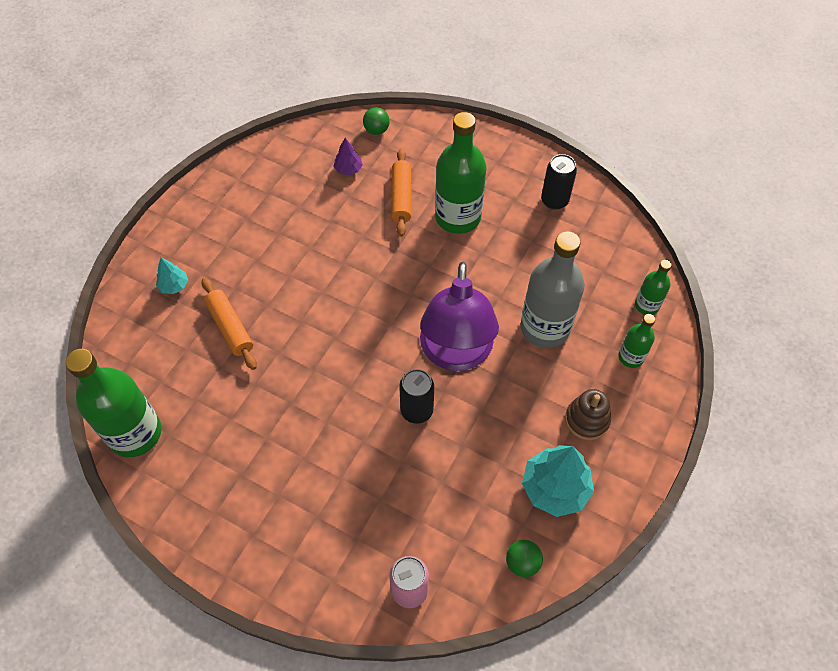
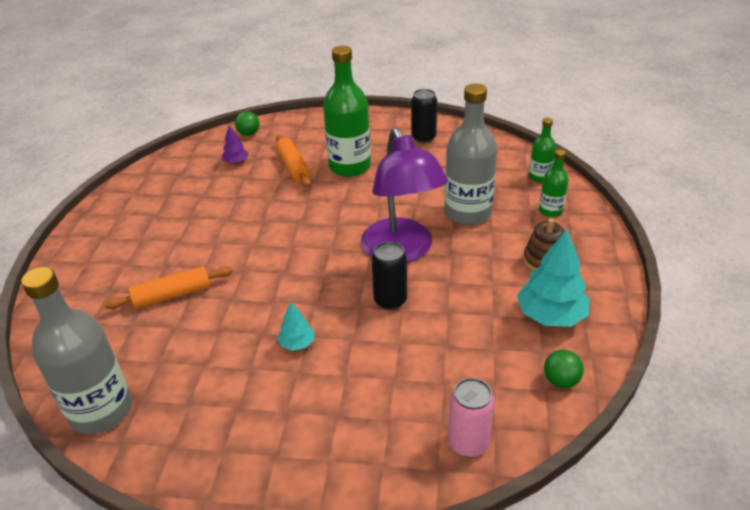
camera: 20 degrees left, 20 degrees down
green bottle [66,349,162,457] -> grey bottle [21,267,132,434]
turquoise tree [156,257,188,294] -> turquoise tree moved to [277,302,314,351]
orange rolling pin [202,278,257,370] -> orange rolling pin turned 60 degrees counterclockwise [104,266,233,309]

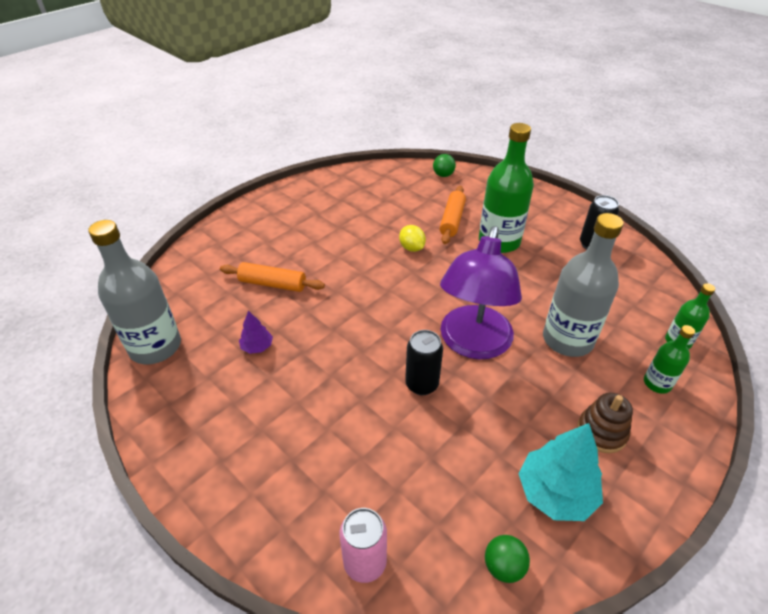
camera: 35 degrees right, 5 degrees up
purple tree [222,125,249,164] -> purple tree moved to [239,311,273,354]
turquoise tree [277,302,314,351] -> none
none -> yellow lemon [399,225,426,252]

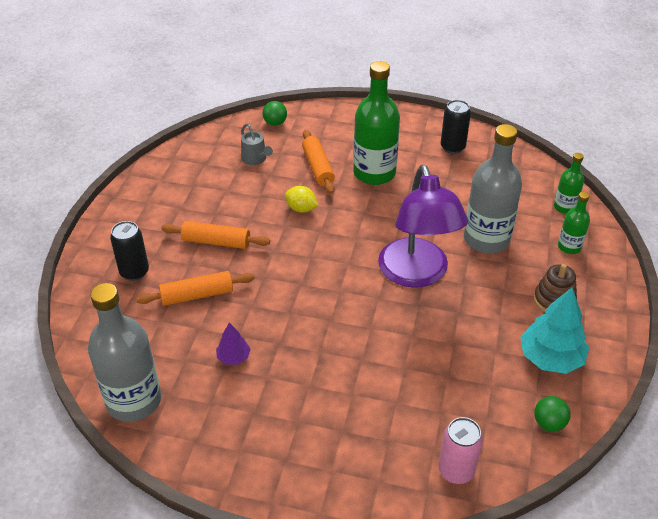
camera: 30 degrees left, 0 degrees up
black can [405,330,443,395] -> black can moved to [110,221,149,281]
none -> orange rolling pin [161,221,270,249]
none -> grey watering can [241,123,273,165]

